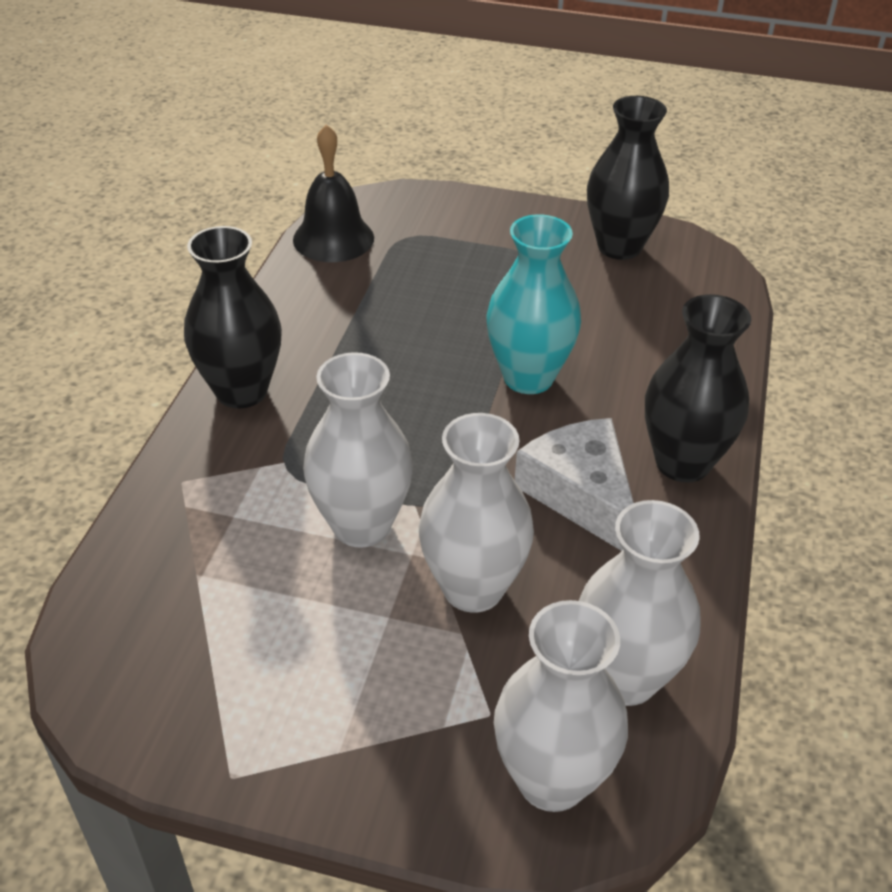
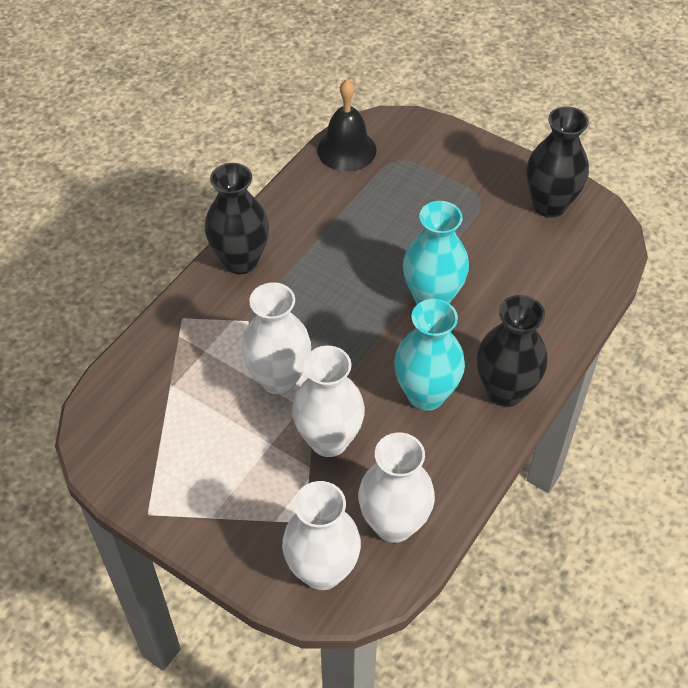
camera: 20 degrees right, 10 degrees up
white cheese [515,418,634,551] -> turquoise vase [394,299,465,411]

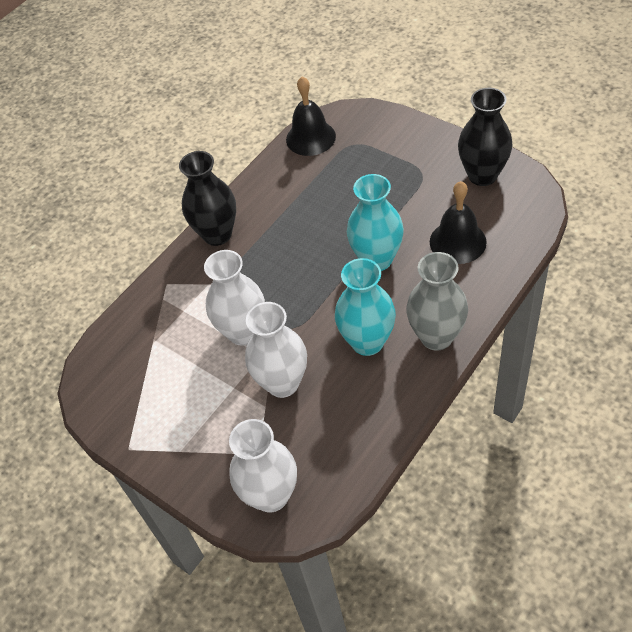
camera: 10 degrees right, 0 degrees up
white vase [358,433,435,543] -> none
black vase [477,295,548,407] -> grey vase [406,252,468,350]
none -> black bell [430,181,487,264]

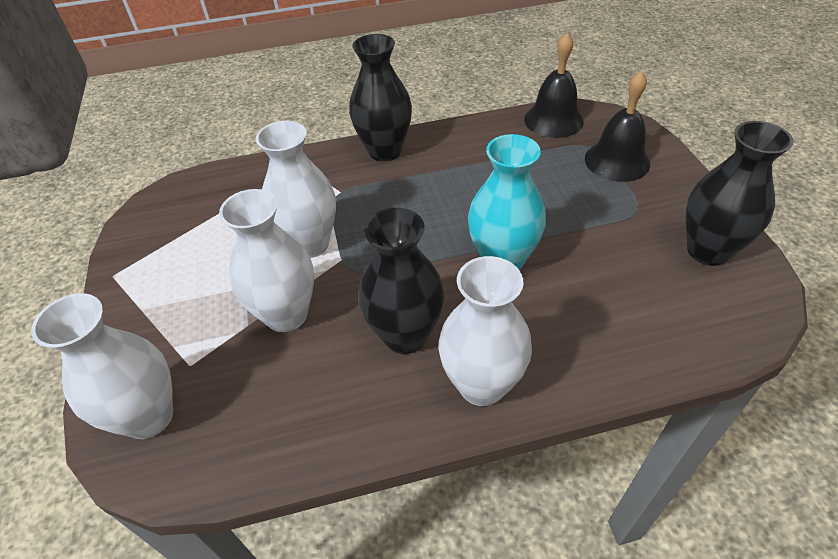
camera: 35 degrees right, 5 degrees down
turquoise vase [335,258,396,356] -> black vase [358,208,444,354]
grey vase [406,252,468,350] -> white vase [438,256,532,406]
black bell [430,181,487,264] -> black bell moved to [585,71,650,182]

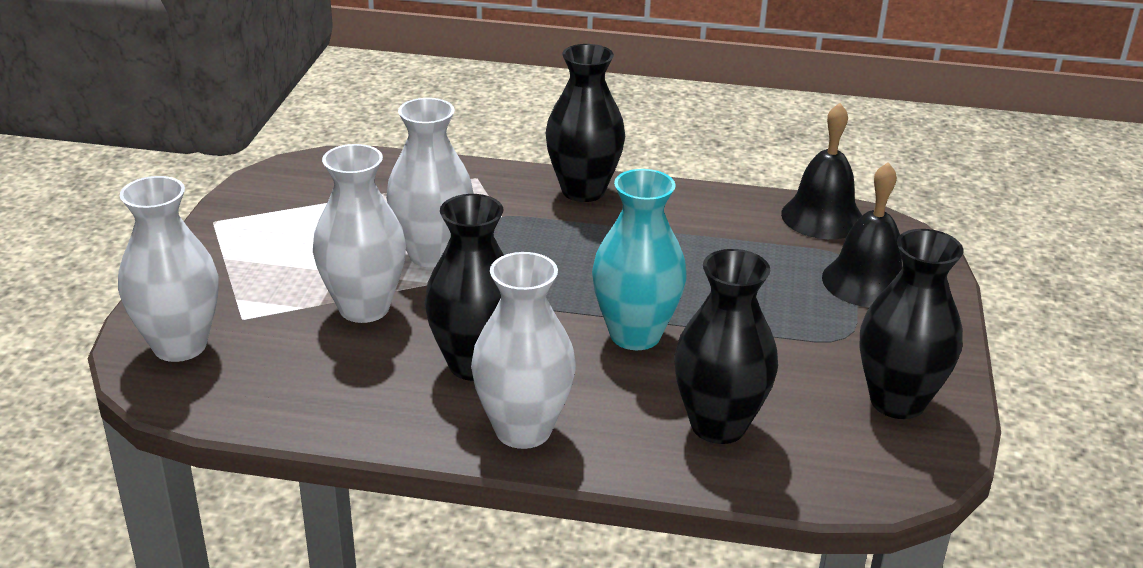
camera: 20 degrees right, 15 degrees down
none -> black vase [674,249,778,444]

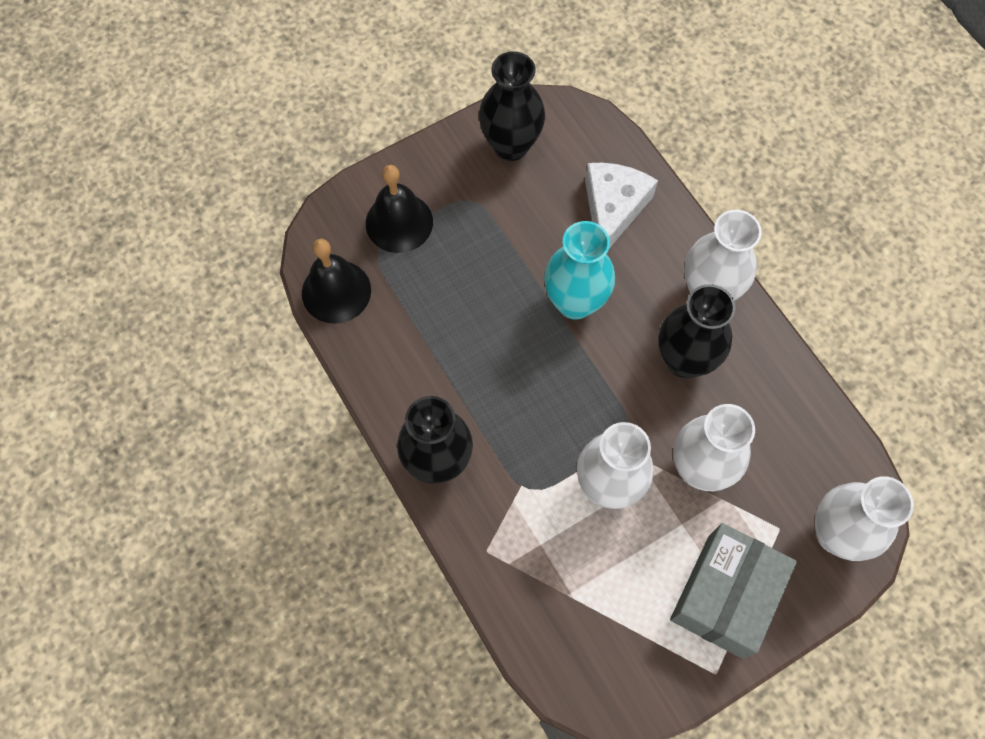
camera: 130 degrees left, 35 degrees up
black vase [674,249,778,444] -> white cheese [585,163,658,248]
none -> grey box [670,523,797,659]

